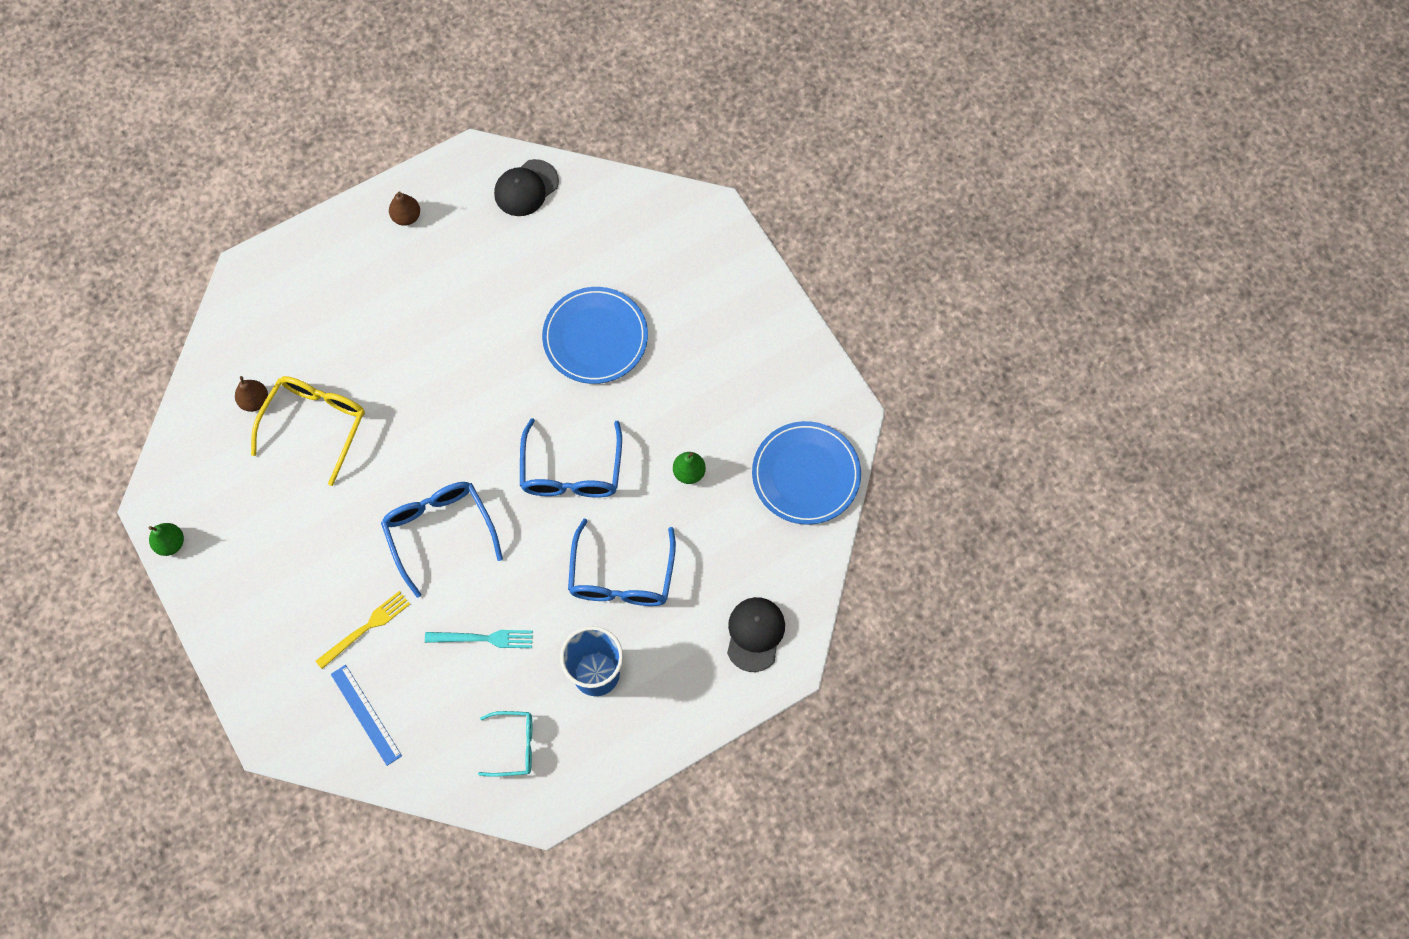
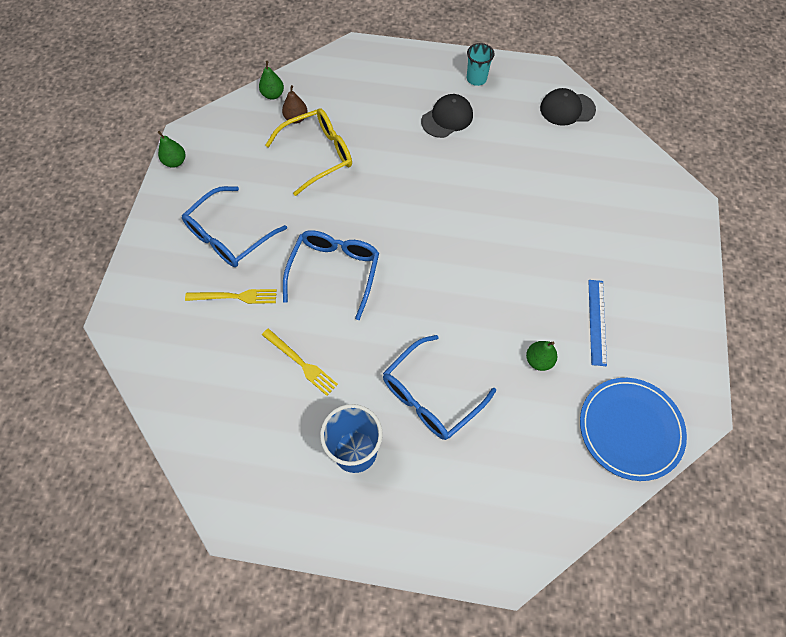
camera: 40 degrees right, 5 degrees down
blue ruler [331,665,402,766] -> blue ruler moved to [588,280,607,366]
brown pear [389,191,420,226] -> turquoise cup [467,43,494,86]
turquoise fork [425,630,533,648] -> yellow fork [262,328,338,396]
turquoise glasses [478,711,532,777] -> none
blue glasses [520,418,622,498] -> blue glasses moved to [182,186,287,267]
blue plate [542,287,648,384] -> none
black cap [727,597,785,672] -> black cap moved to [421,94,473,138]
none -> green pear [259,61,284,100]

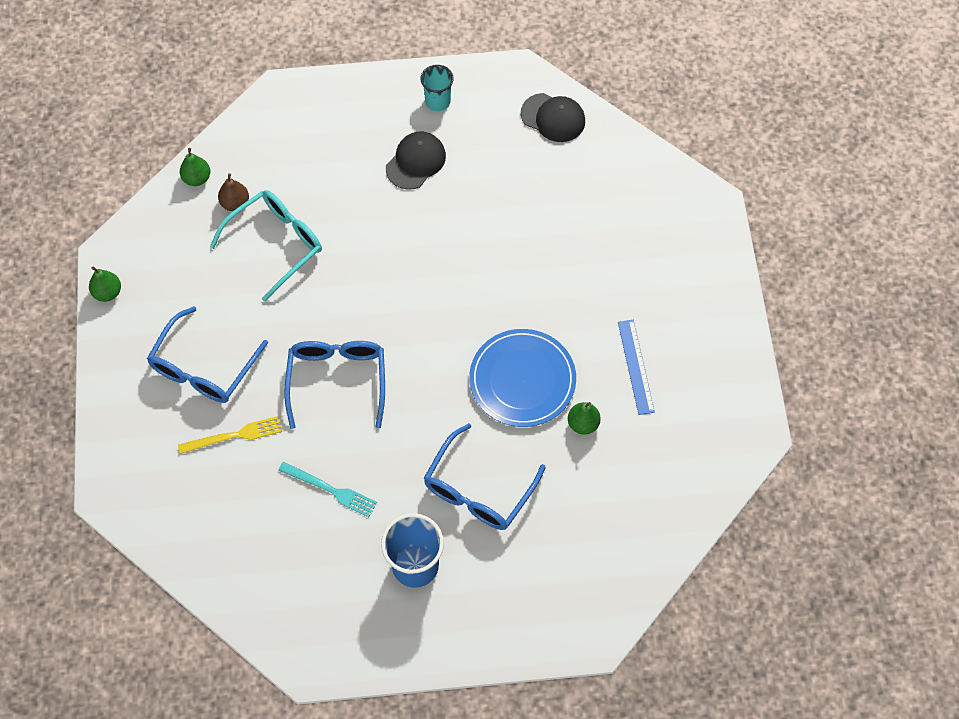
camera: 15 degrees left, 0 degrees up
yellow fork [262,328,338,396] -> turquoise fork [278,462,377,517]
yellow glasses [265,108,352,196] -> turquoise glasses [210,190,322,302]
black cap [540,88,596,126] -> black cap turned 135 degrees counterclockwise [521,93,585,142]
blue plate [580,378,687,481] -> blue plate moved to [469,329,576,427]

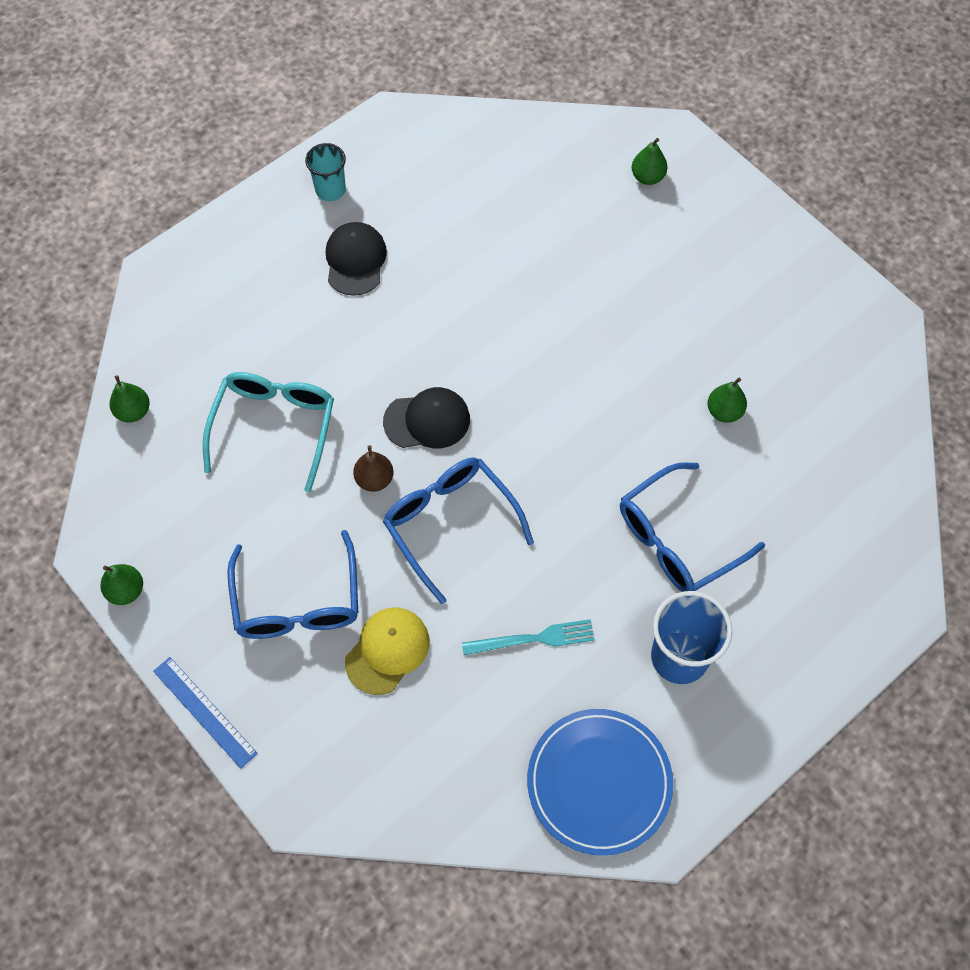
camera: 35 degrees left, 0 degrees up
yellow fork [178,416,282,454] -> yellow cap [345,607,429,695]
brown pear [218,173,249,211] -> brown pear moved to [353,445,394,492]
blue glasses [424,423,546,530] -> blue glasses turned 60 degrees clockwise [620,462,765,592]
blue plate [469,329,576,427] -> blue plate moved to [527,709,673,856]
black cap [521,93,585,142] -> black cap moved to [383,387,470,448]
blue ruler [618,320,655,415] -> blue ruler moved to [153,657,258,769]
none -> green pear [632,138,668,185]

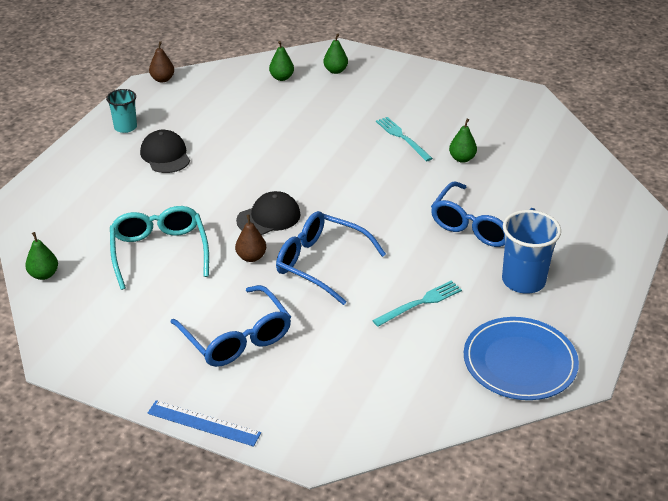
camera: 25 degrees left, 25 degrees down
green pear [101,564,143,605] -> green pear moved to [269,41,294,81]
yellow cap [345,607,429,695] -> none
none -> brown pear [149,41,174,83]
none -> turquoise fork [376,117,433,161]

